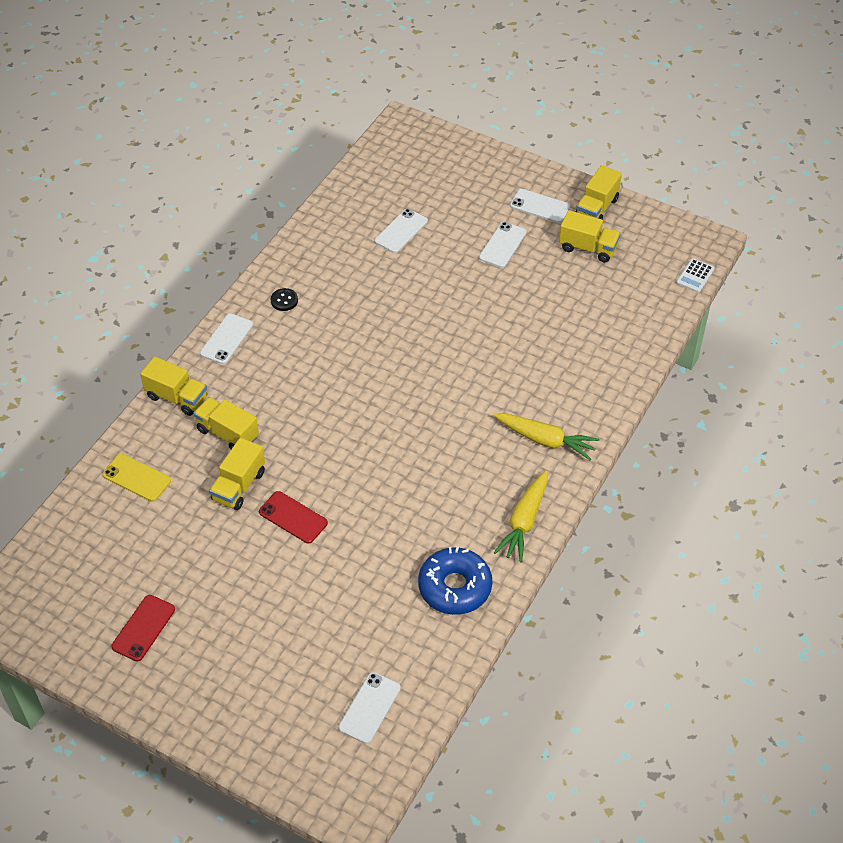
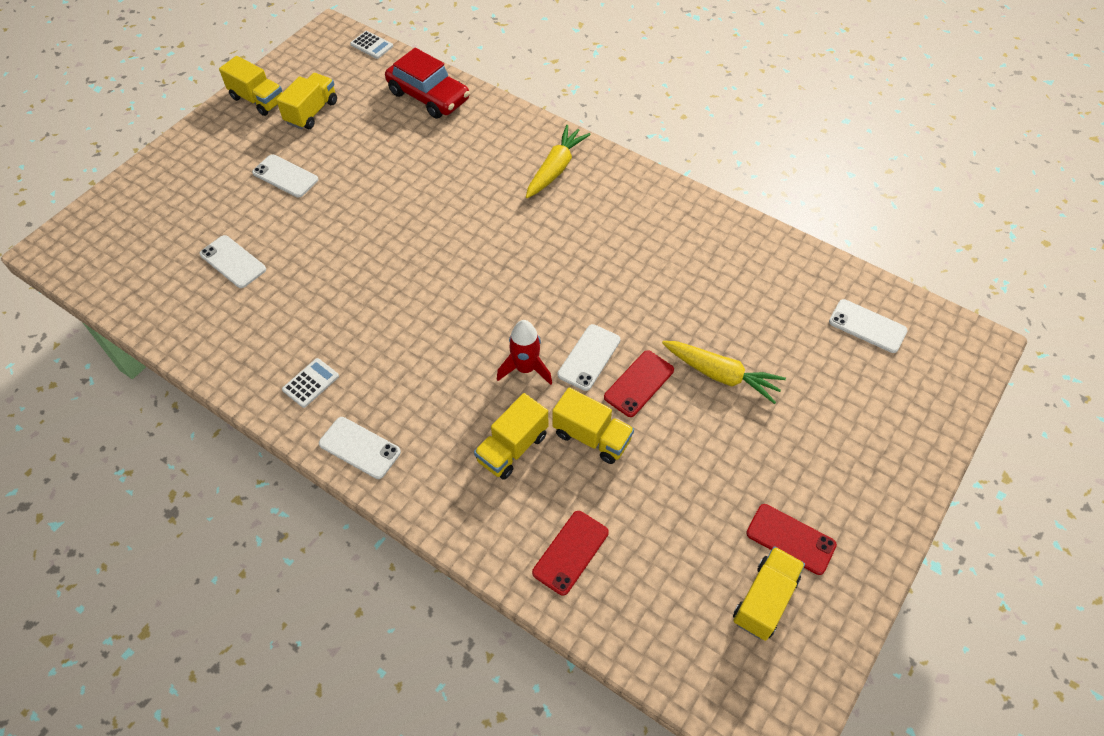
camera: 85 degrees left, 5 degrees up
yellow phone [103,454,171,501] -> red phone [532,511,609,596]
yellow truck [140,356,207,416] -> yellow truck moved to [733,546,805,641]
black button [271,288,298,311] -> white calculator [282,358,339,408]
blue donut [418,547,492,615] -> none
yellow carrot [493,470,548,563] -> yellow carrot moved to [662,341,786,404]
white phone [510,189,570,223] -> white phone moved to [558,324,621,391]
none -> red car [385,48,470,119]
none -> red rocket [497,320,552,385]

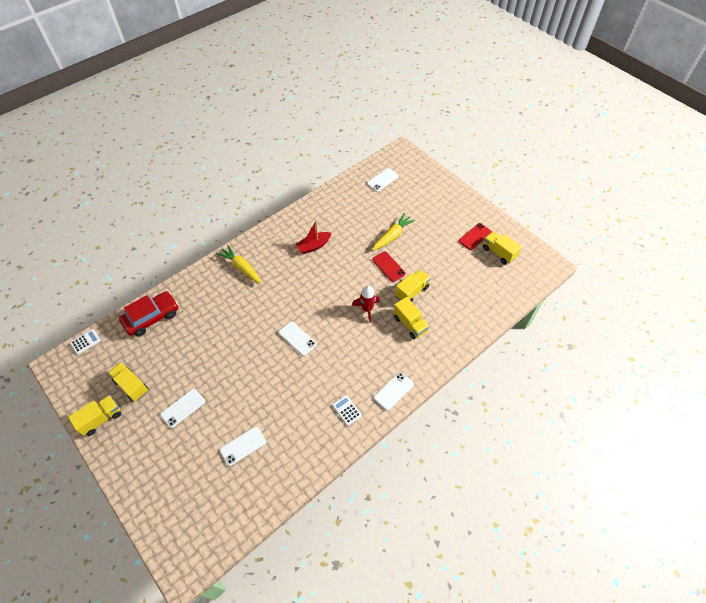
camera: 75 degrees left, 0 degrees up
red phone [532,511,609,596] -> none
white phone [558,324,621,391] -> white phone moved to [279,321,317,356]
none -> red boat [295,221,331,254]

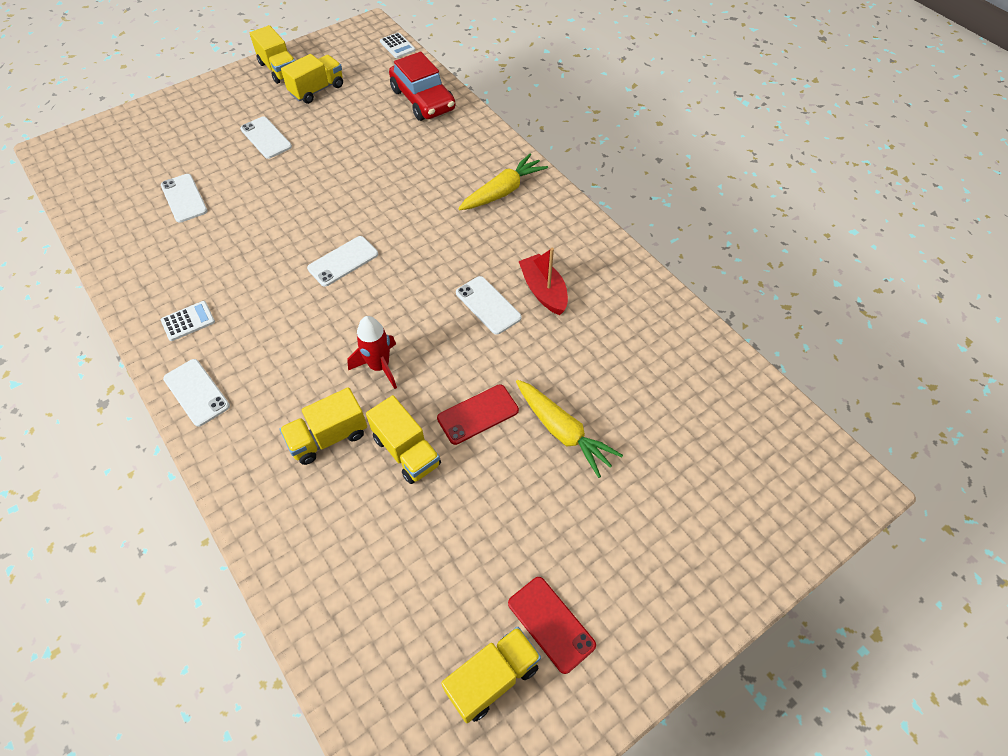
camera: 95 degrees right, 0 degrees up
white phone [367,168,399,192] -> white phone moved to [456,276,522,335]

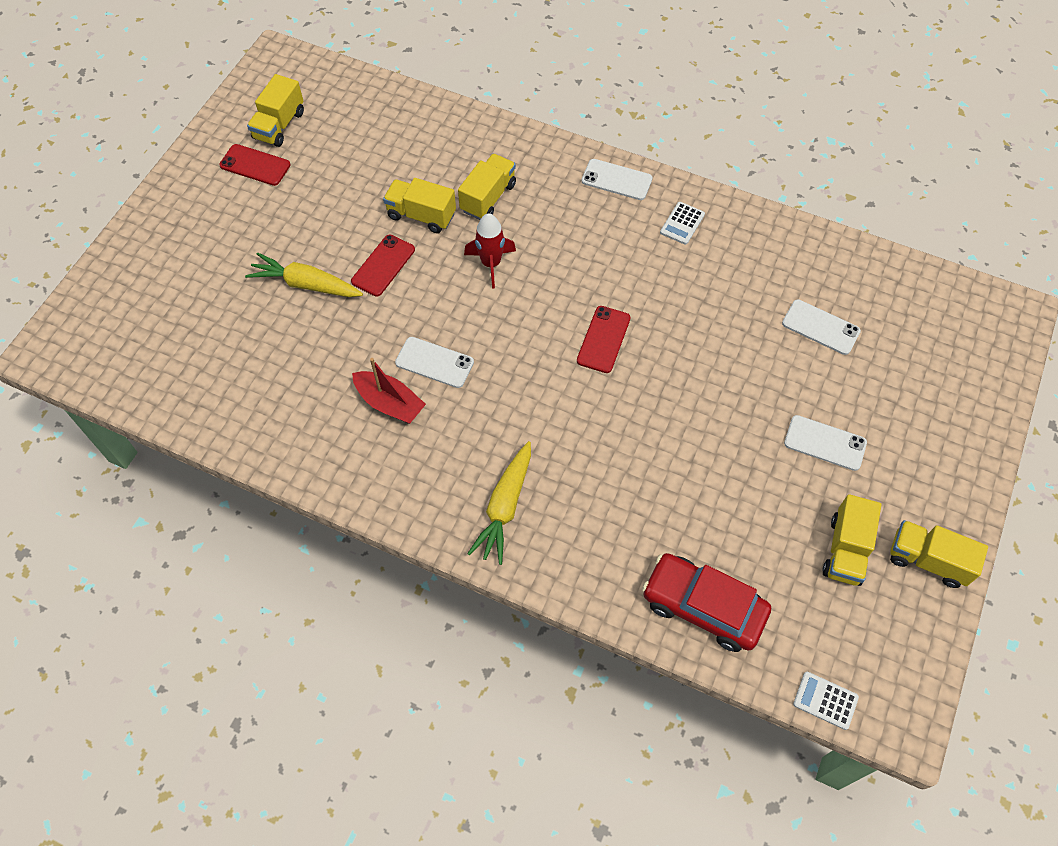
camera: 150 degrees right, 5 degrees up
white phone [307,236,378,287] -> red phone [577,306,631,373]

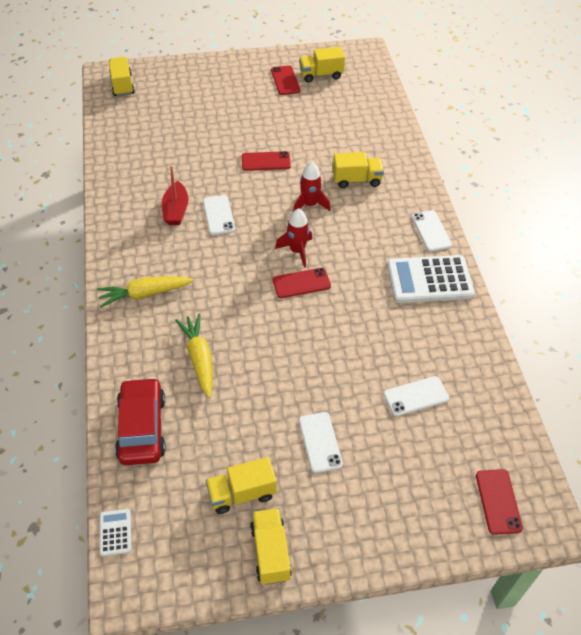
camera: 55 degrees right, 10 degrees down
yellow carrot [245,252,363,297] -> yellow carrot moved to [175,314,213,398]
yellow truck [383,178,456,233] -> yellow truck moved to [109,57,135,96]
white calculator [660,202,705,245] -> white calculator [387,255,475,303], size x2.22
white phone [782,299,861,355] -> white phone turned 75 degrees clockwise [383,376,449,416]
none -> red rocket [275,208,312,268]
none -> red phone [476,469,523,535]

